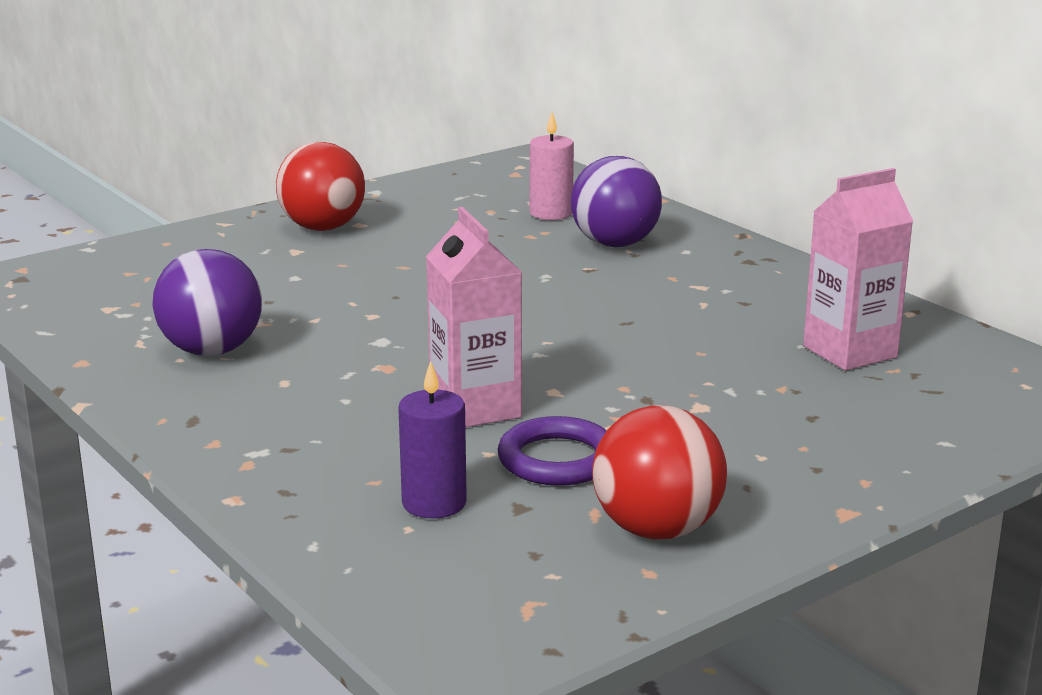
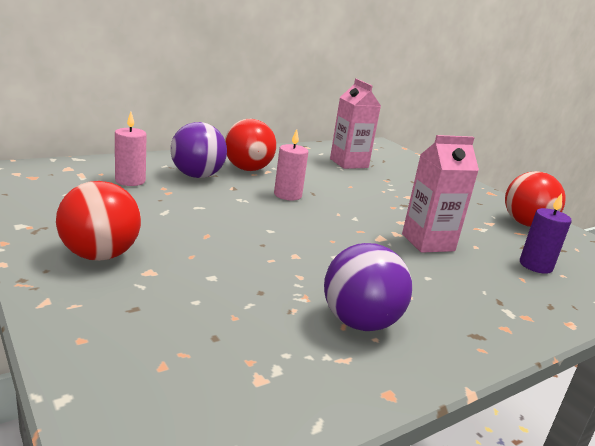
camera: 90 degrees left, 0 degrees up
purple ring [498,416,607,486] -> none
none -> red ball [225,119,276,171]
none -> pink candle [274,129,308,200]

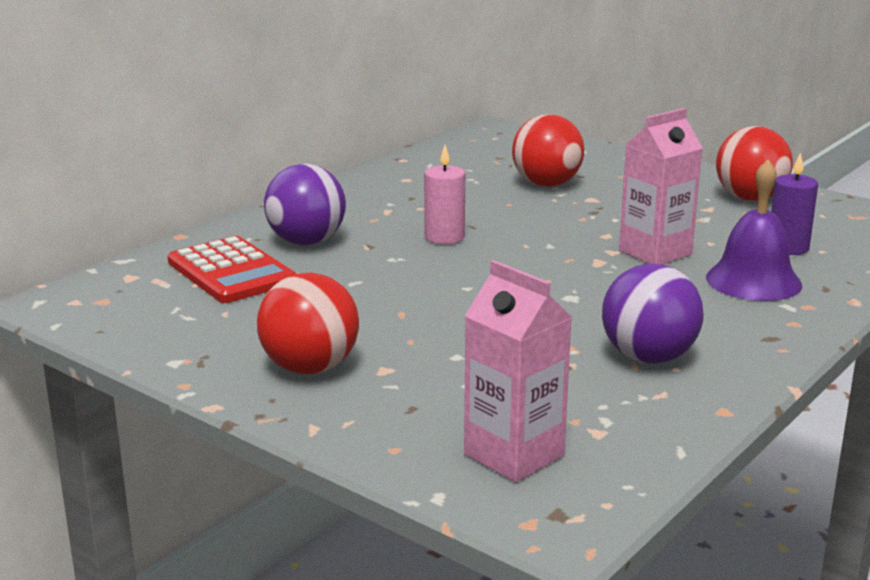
camera: 15 degrees left, 0 degrees up
pink candle [115,112,147,186] -> red calculator [168,236,296,303]
red ball [225,119,276,171] -> red ball moved to [512,114,584,187]
pink carton [330,79,381,169] -> pink carton moved to [464,260,572,482]
none -> purple bell [706,160,802,301]

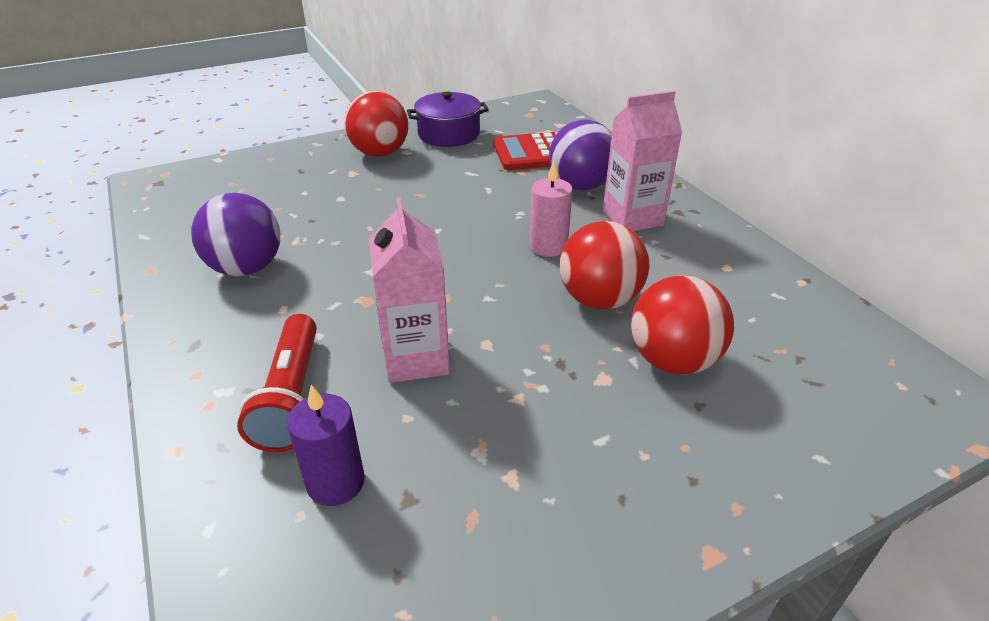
camera: 115 degrees right, 15 degrees up
pink carton [464,260,572,482] -> pink carton moved to [603,91,682,231]
purple bell [706,160,802,301] -> red flashlight [237,314,317,452]
red ball [716,126,793,201] -> red ball moved to [560,221,649,310]
none -> purple pot [407,91,489,147]

